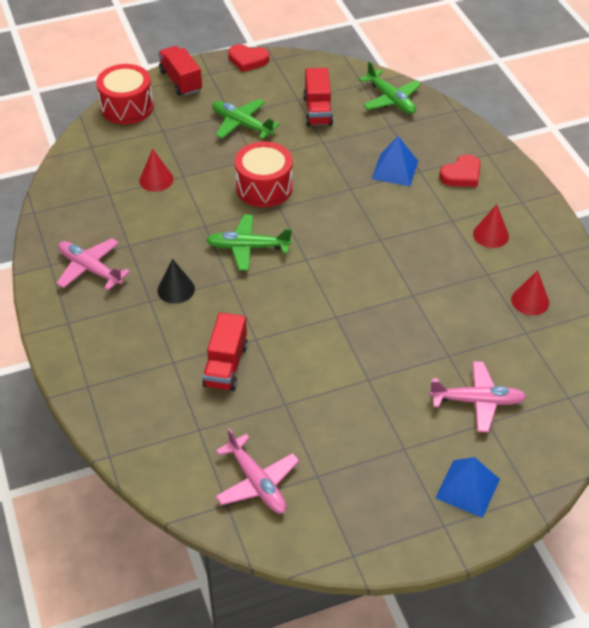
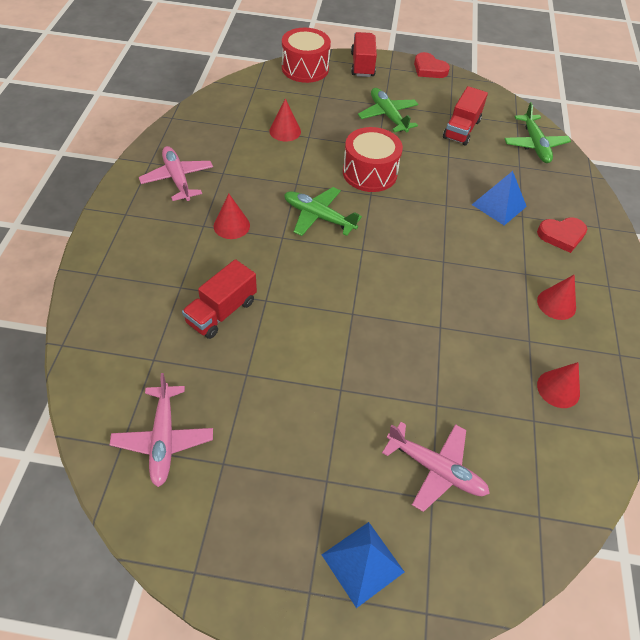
camera: 25 degrees right, 5 degrees up
black cone [157,259,195,304] -> red cone [214,194,250,239]

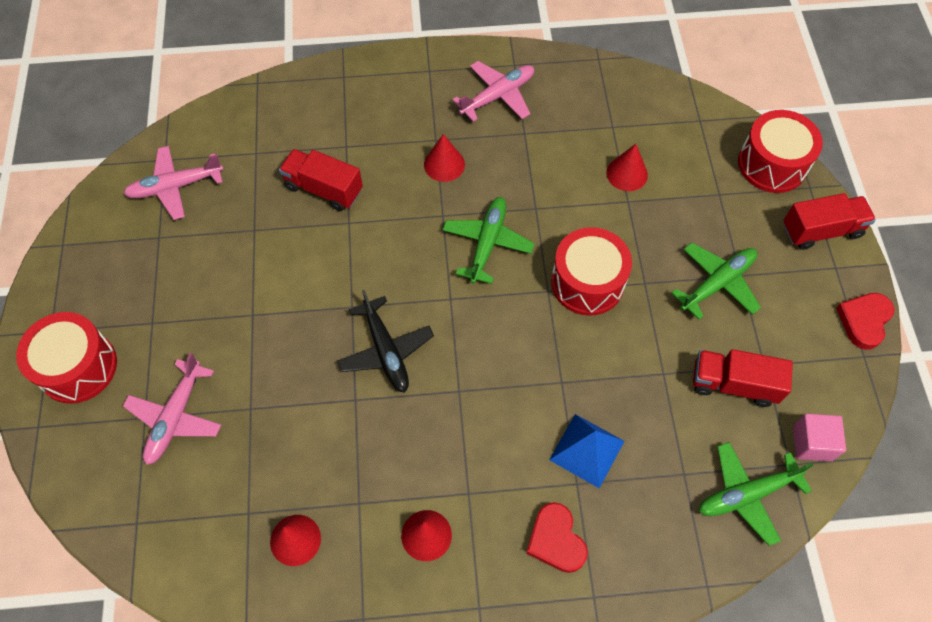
camera: 80 degrees right, 10 degrees up
blue pyramid [322,522,404,608] -> red drum [16,312,117,404]
none -> black plane [337,290,434,393]
none -> pink cube [793,414,846,461]

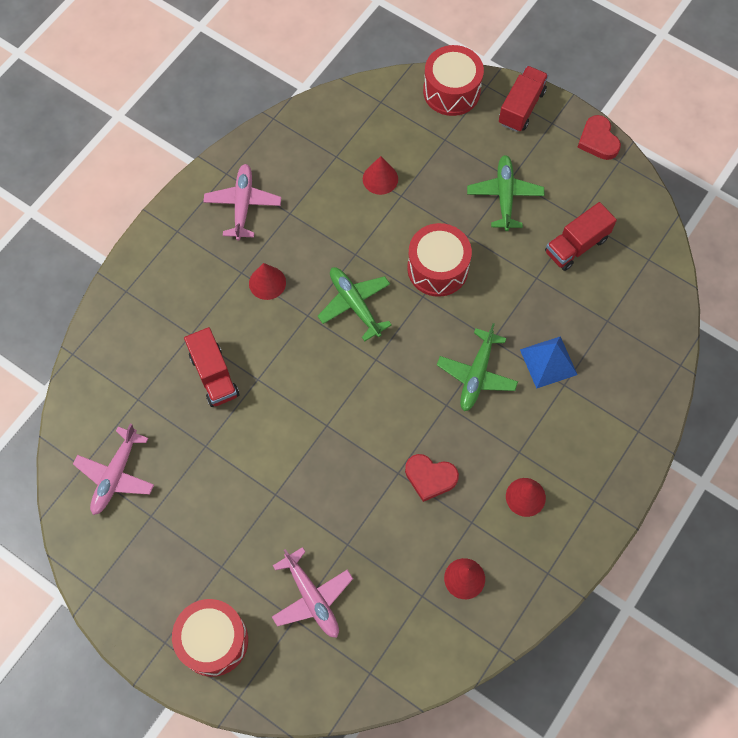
camera: 50 degrees left, 5 degrees up
red truck [279,149,363,211] -> red truck turned 90 degrees counterclockwise [184,327,239,407]
black plane [337,290,434,393] -> none
red heart [526,502,588,573] -> red heart moved to [405,454,459,502]
green plane [699,442,813,546] -> green plane moved to [437,323,518,411]
pink cube [793,414,846,461] -> none

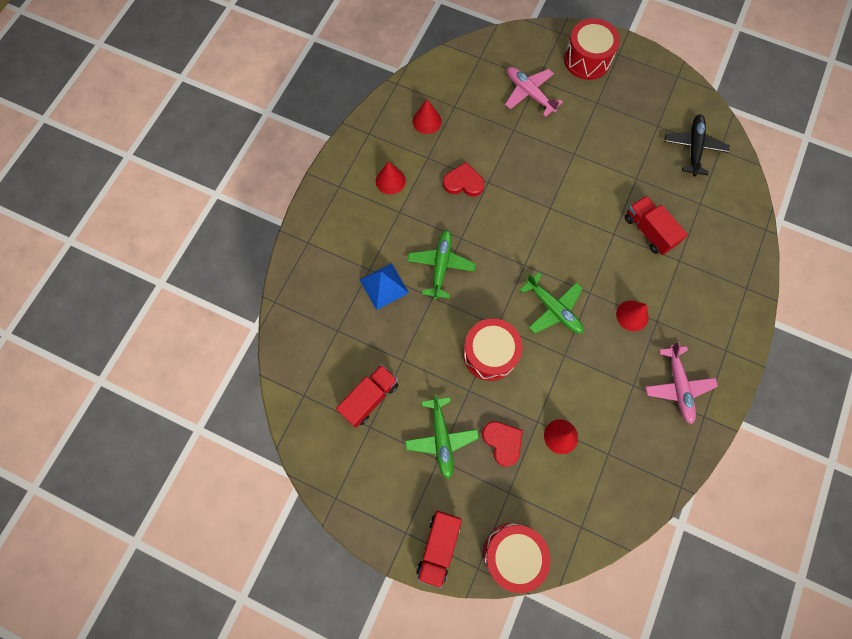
camera: 170 degrees right, 5 degrees up
pink plane [73,423,154,515] -> black plane [665,114,729,176]
red heart [577,115,621,160] -> red heart moved to [482,421,523,467]

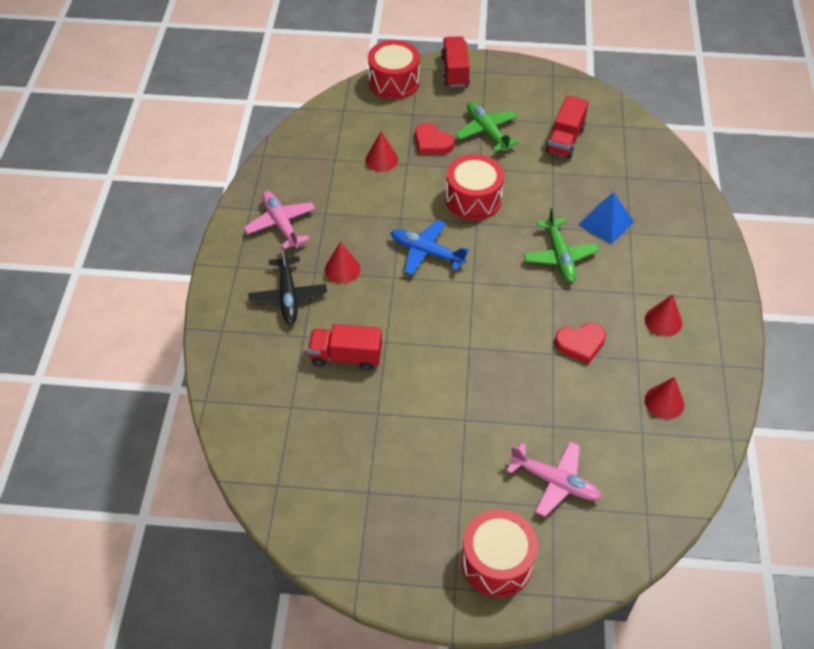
camera: 160 degrees right, 20 degrees down
green plane [520,272,584,333] -> blue plane [390,220,470,275]
red truck [625,195,688,255] -> red truck turned 150 degrees clockwise [308,324,382,371]
black plane [665,114,729,176] -> black plane moved to [248,246,327,325]

